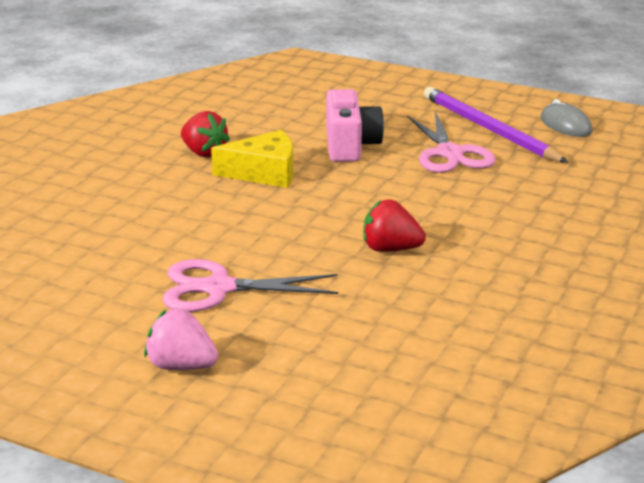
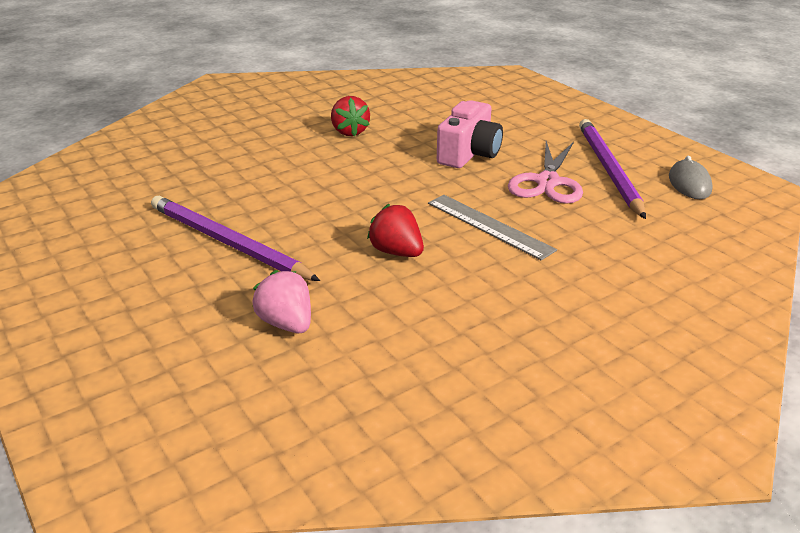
camera: 30 degrees right, 5 degrees up
pink strawberry [144,308,218,370] -> pink strawberry moved to [252,270,311,333]
pink scissors [162,259,338,312] -> purple pencil [151,196,320,281]
yellow cheese [211,130,293,188] -> none
none -> grey ruler [428,195,557,260]

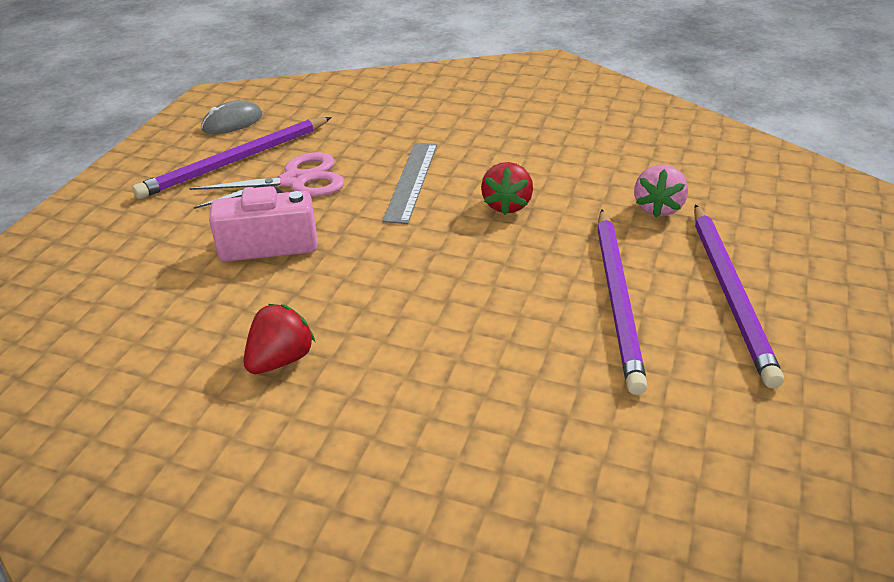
camera: 125 degrees left, 5 degrees up
none -> purple pencil [694,204,784,388]

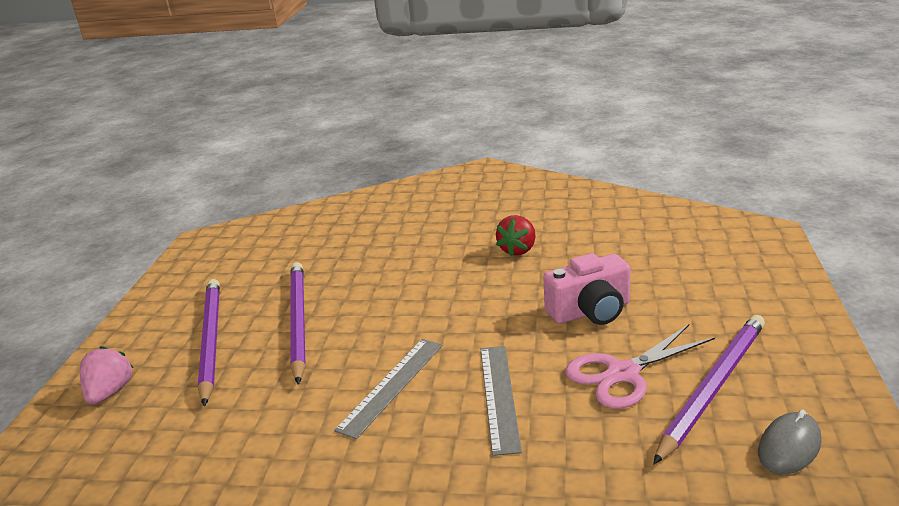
camera: 170 degrees right, 10 degrees down
red strawberry [481,162,533,215] -> grey ruler [334,339,443,439]
pink strawberry [634,165,688,218] -> pink strawberry moved to [80,346,134,405]

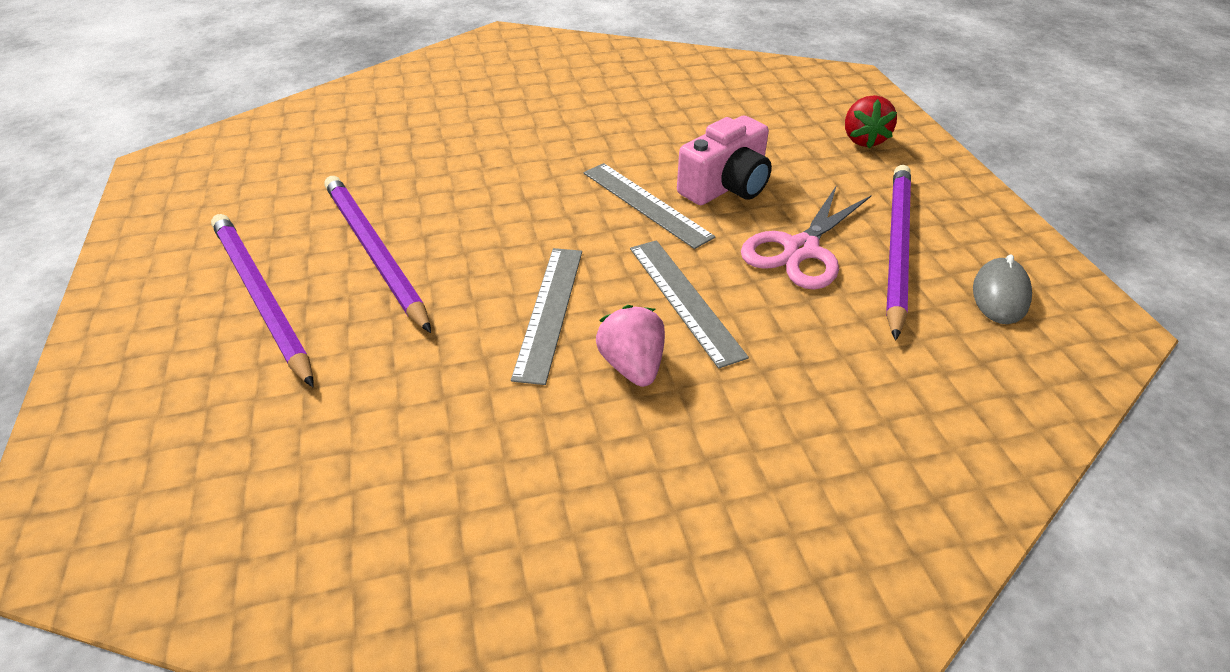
camera: 25 degrees left, 15 degrees up
pink strawberry [80,346,134,405] -> pink strawberry moved to [596,305,665,387]
red strawberry [496,215,536,256] -> red strawberry moved to [845,95,897,148]
none -> grey ruler [584,163,715,249]

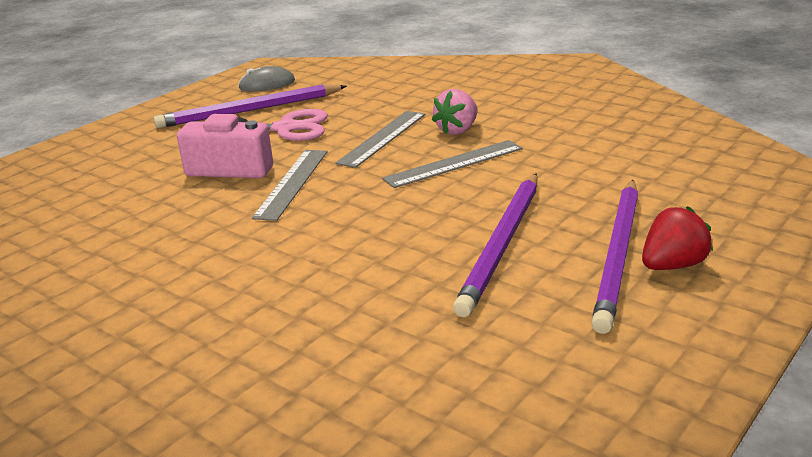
camera: 125 degrees left, 15 degrees down
red strawberry [845,95,897,148] -> red strawberry moved to [642,206,713,270]

